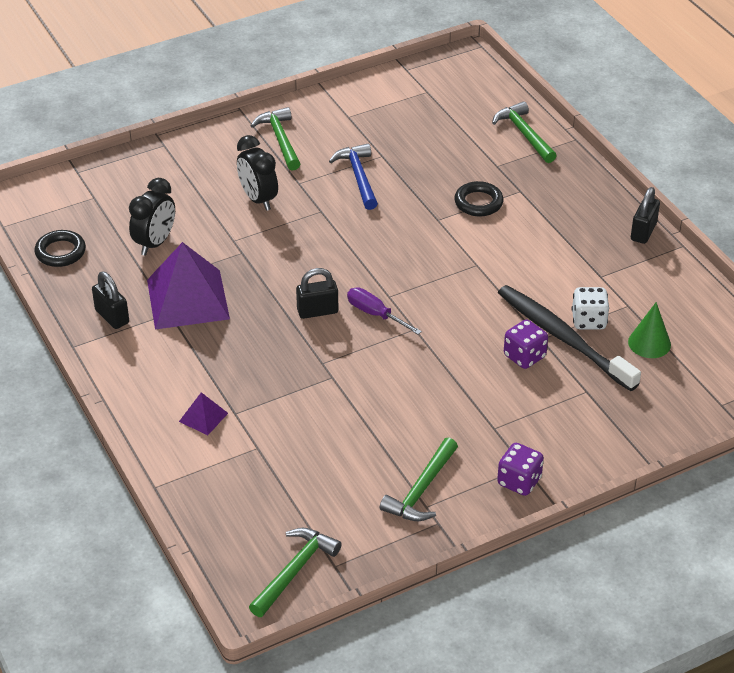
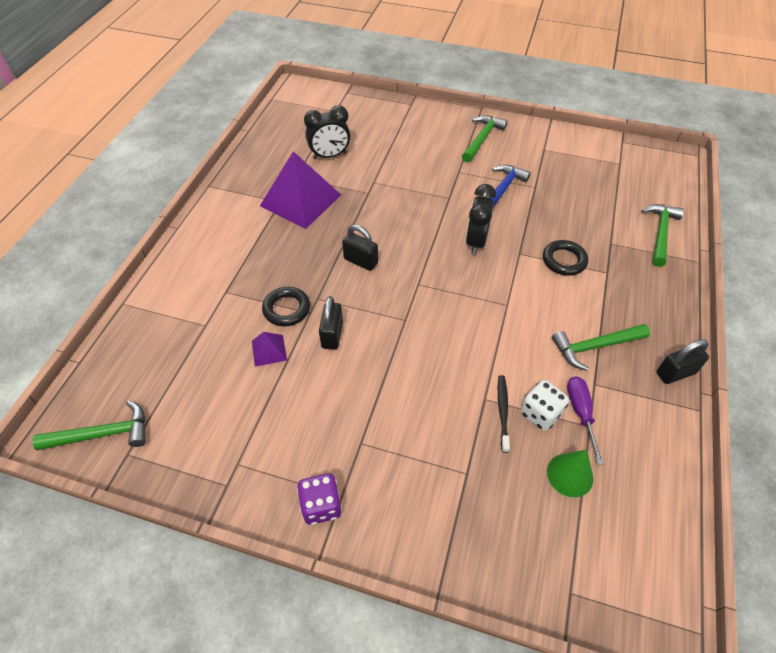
camera: 45 degrees right, 10 degrees up
black ring [35,230,86,267] -> black ring moved to [262,287,310,326]
black padlock [92,271,129,329] -> black padlock moved to [319,296,343,350]
purple pyramid [179,392,228,435] -> purple pyramid moved to [252,332,287,367]
black clock [237,135,278,211] -> black clock moved to [466,184,496,255]
purple screwdriver [347,288,422,335] -> purple screwdriver moved to [567,376,604,465]
green hammer [379,437,458,521] -> green hammer moved to [552,324,650,371]
black toothbrush [498,285,641,391] -> black toothbrush [498,375,510,453], size x0.46
purple dice [504,319,548,369] -> none

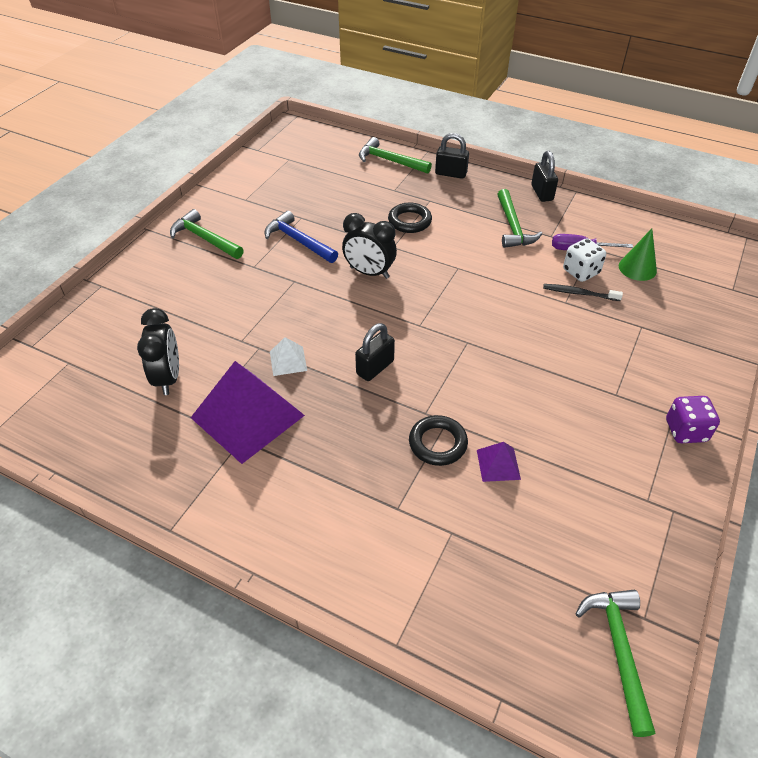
camera: 80 degrees left, 5 degrees down
black padlock [319,296,343,350] -> black padlock moved to [435,133,469,179]
none -> white pyramid [270,337,307,376]

